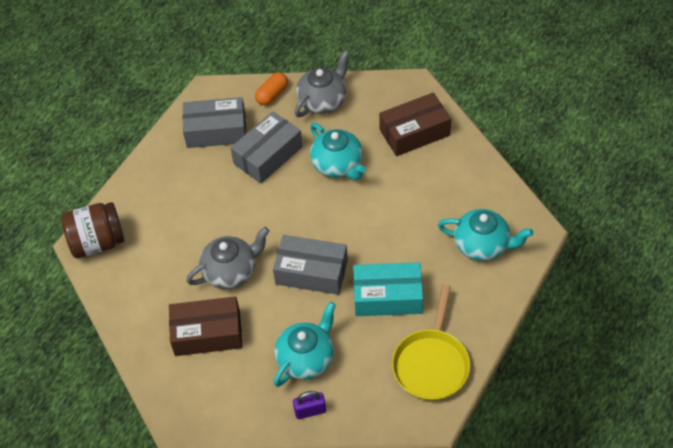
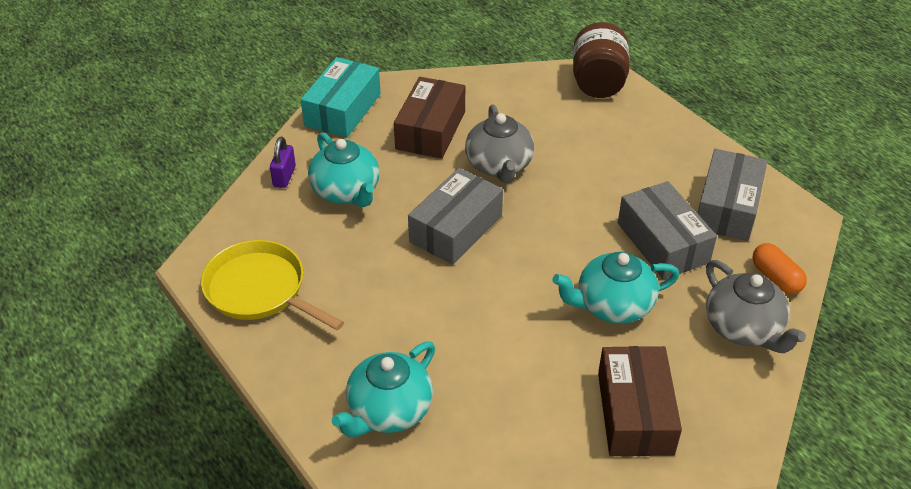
camera: 110 degrees right, 10 degrees down
turquoise box [353,262,423,316] -> turquoise box moved to [301,57,381,138]

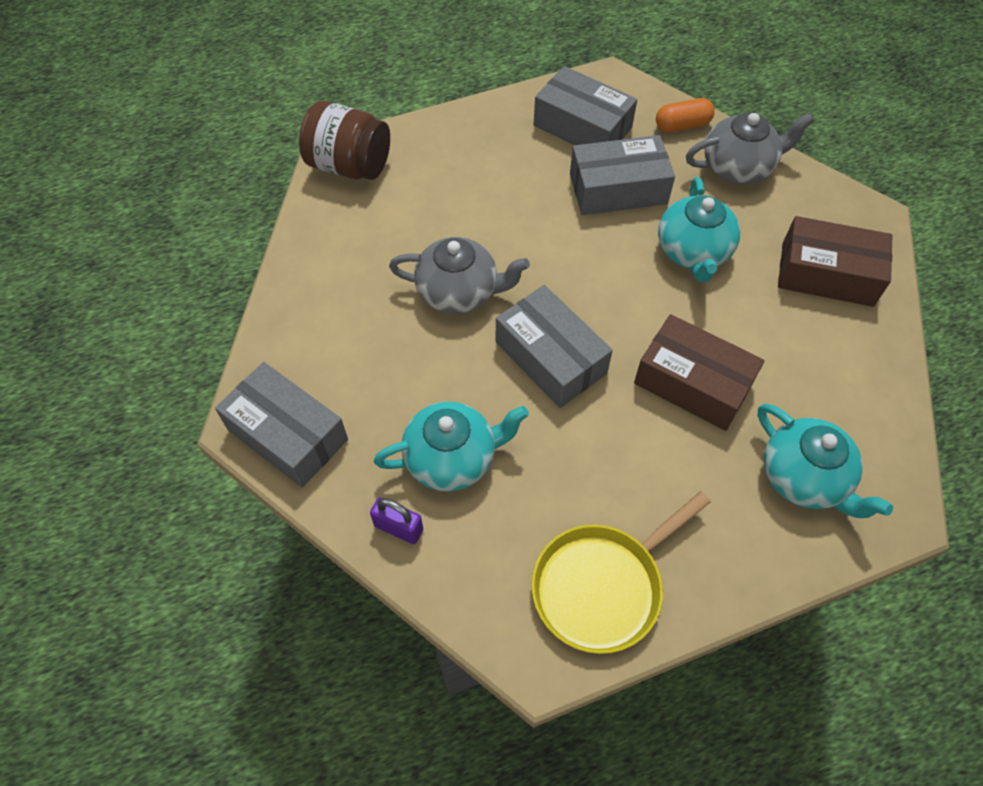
camera: 75 degrees left, 15 degrees up
turquoise box [301,57,381,138] -> grey box [215,362,348,487]
brown box [394,77,465,159] -> brown box moved to [634,314,765,431]

